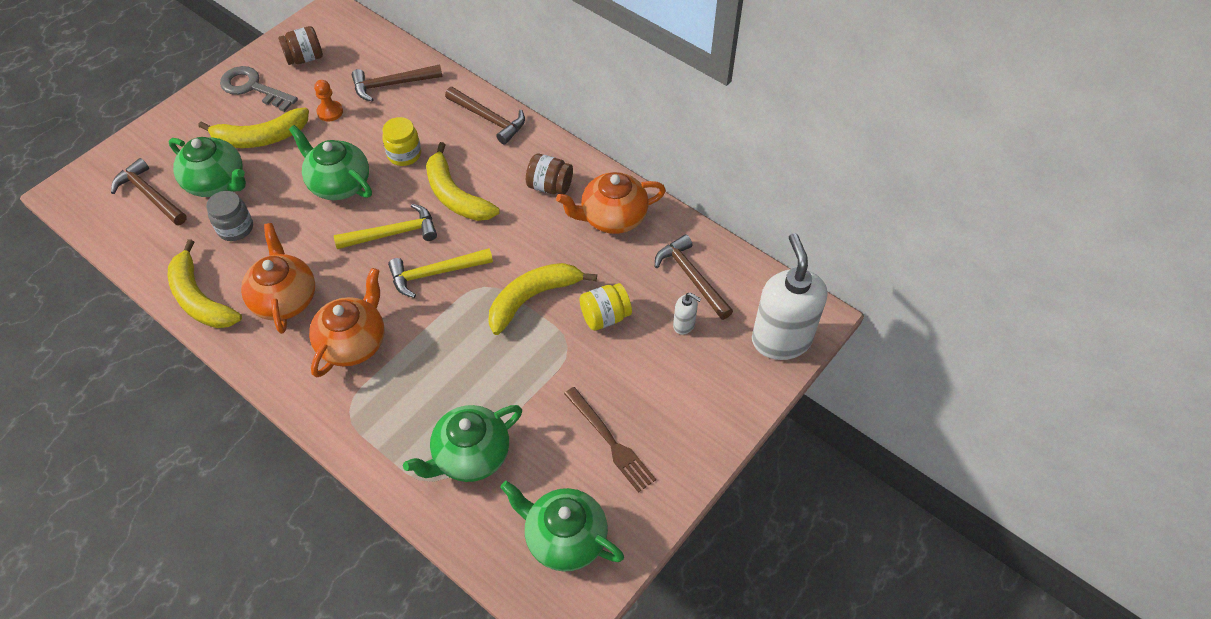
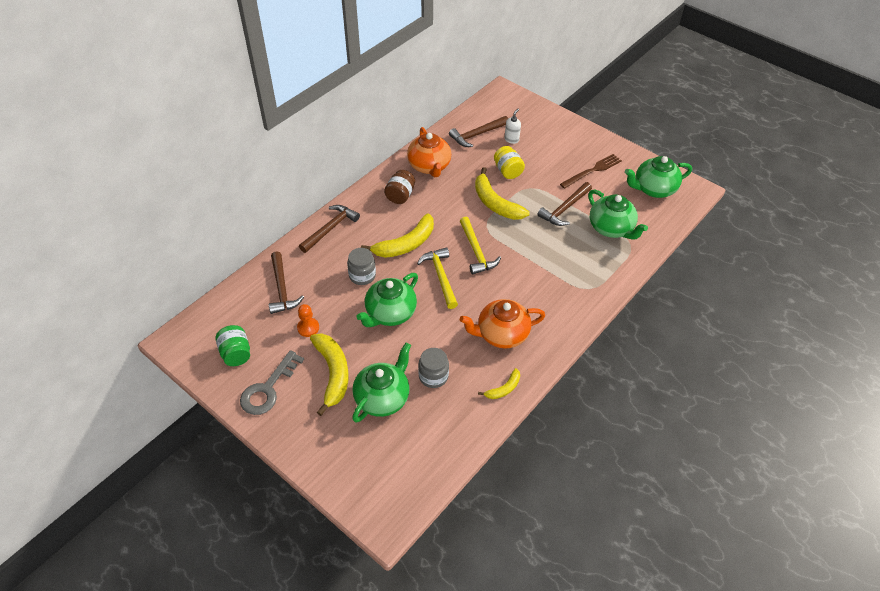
camera: 90 degrees left, 5 degrees down
brown hammer [111,158,187,225] -> brown hammer moved to [537,182,592,226]
yellow banana [168,239,242,328] -> yellow banana [478,368,520,399], size x0.53
brown jar [278,26,323,65] -> green jar [215,325,250,366]
orange teapot [309,268,384,377] -> none
yellow jar [382,117,421,166] -> grey jar [347,248,376,285]
green teapot [500,481,624,572] -> green teapot turned 45 degrees clockwise [625,156,692,198]
white soap dispenser [752,233,827,360] -> none

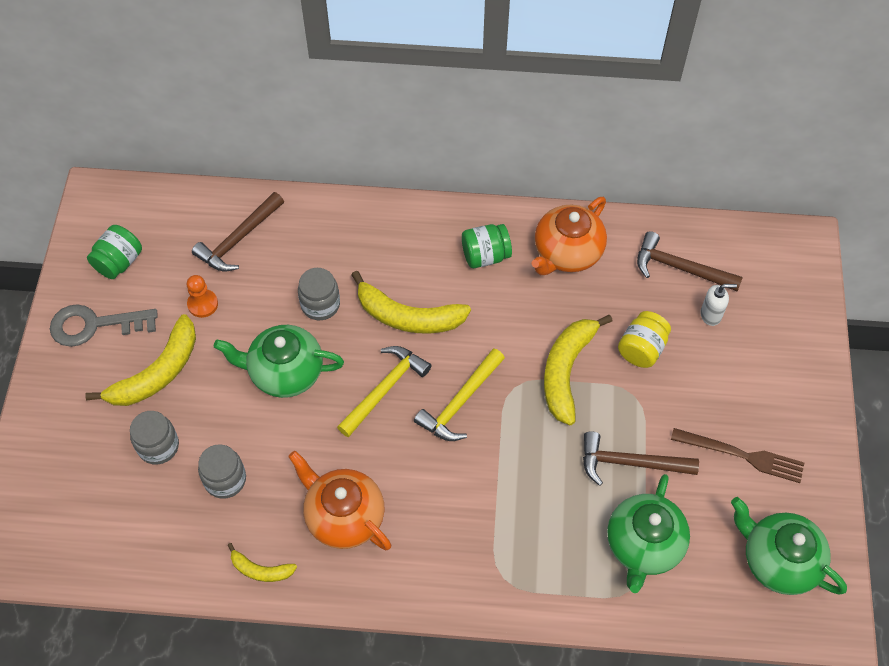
camera: 55 degrees right, 10 degrees up
brown hammer [299,205,360,253] -> none
green teapot [352,343,411,423] -> grey jar [130,411,179,465]
brown jar [384,170,415,204] -> green jar [462,224,512,268]

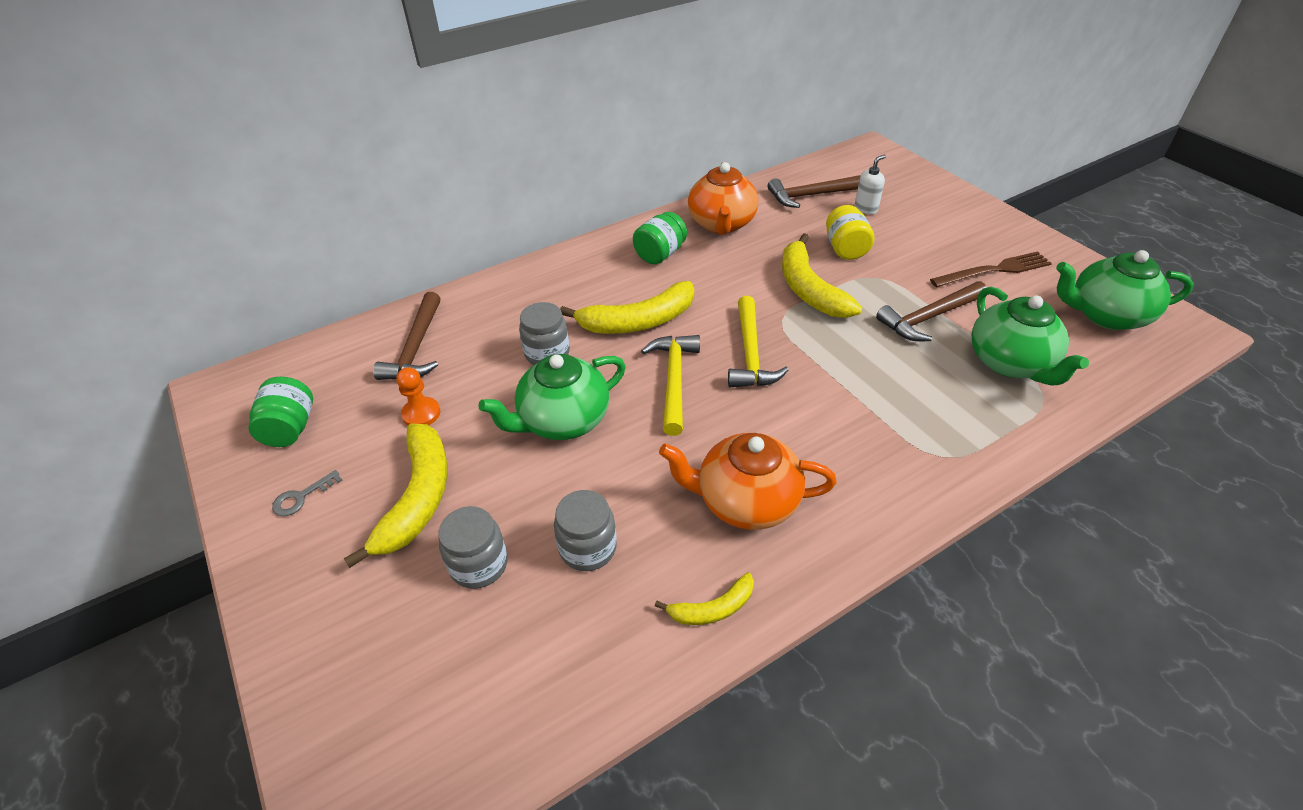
camera: 35 degrees left, 15 degrees down
grey key [50,304,158,347] -> grey key [272,470,343,516], size x0.48

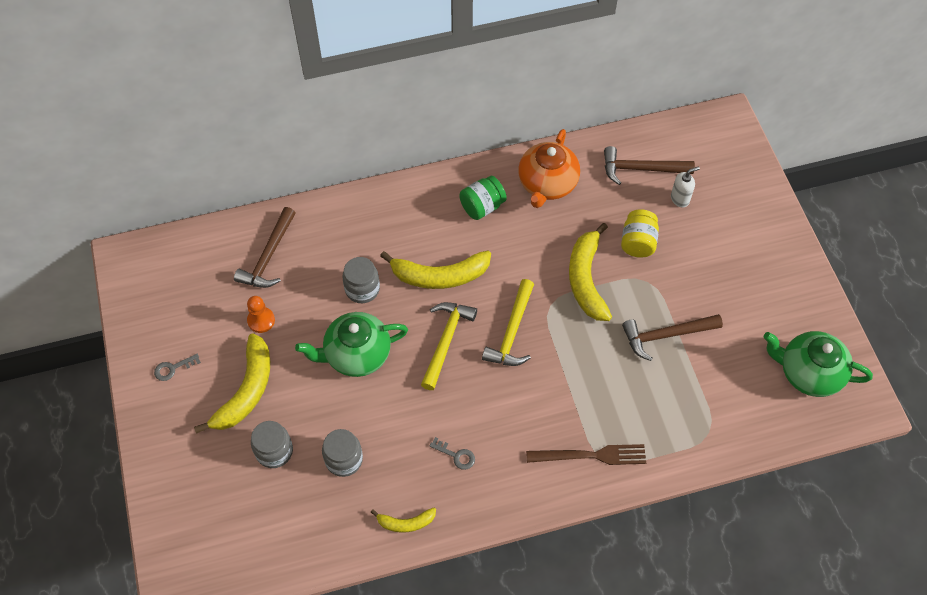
camera: 15 degrees right, 15 degrees up
green jar [248,377,313,447] -> none
orange teapot [659,433,837,530] -> grey key [429,437,475,470]
brown fork [930,251,1052,287] -> brown fork moved to [526,444,646,465]
green teapot [972,287,1089,385] -> none

